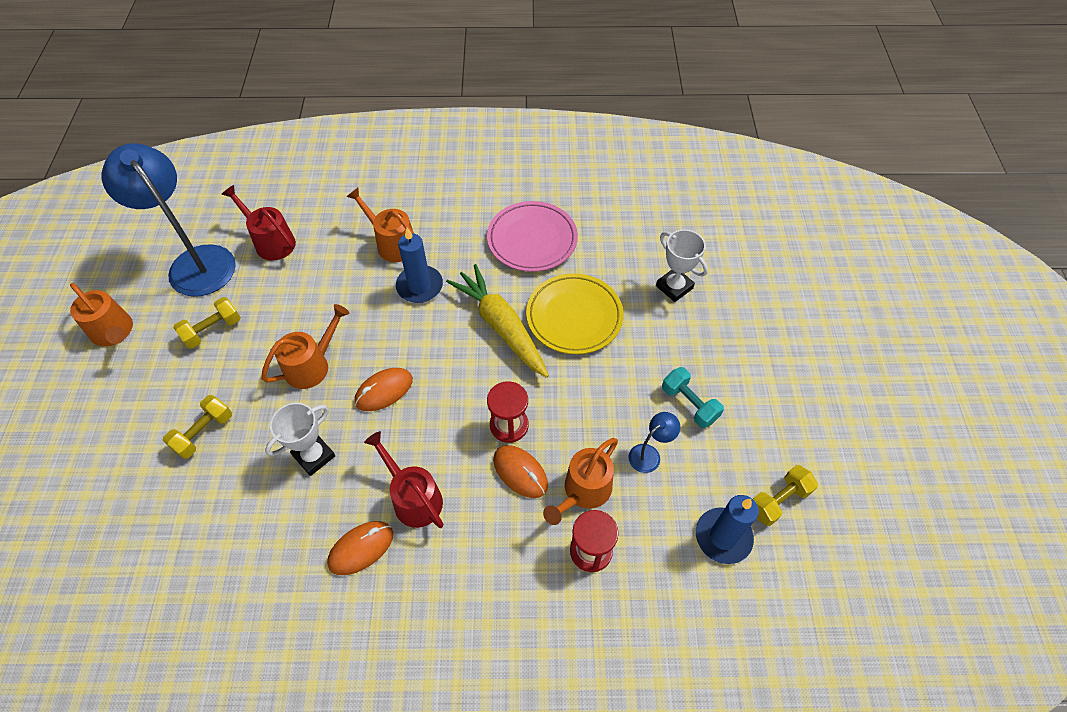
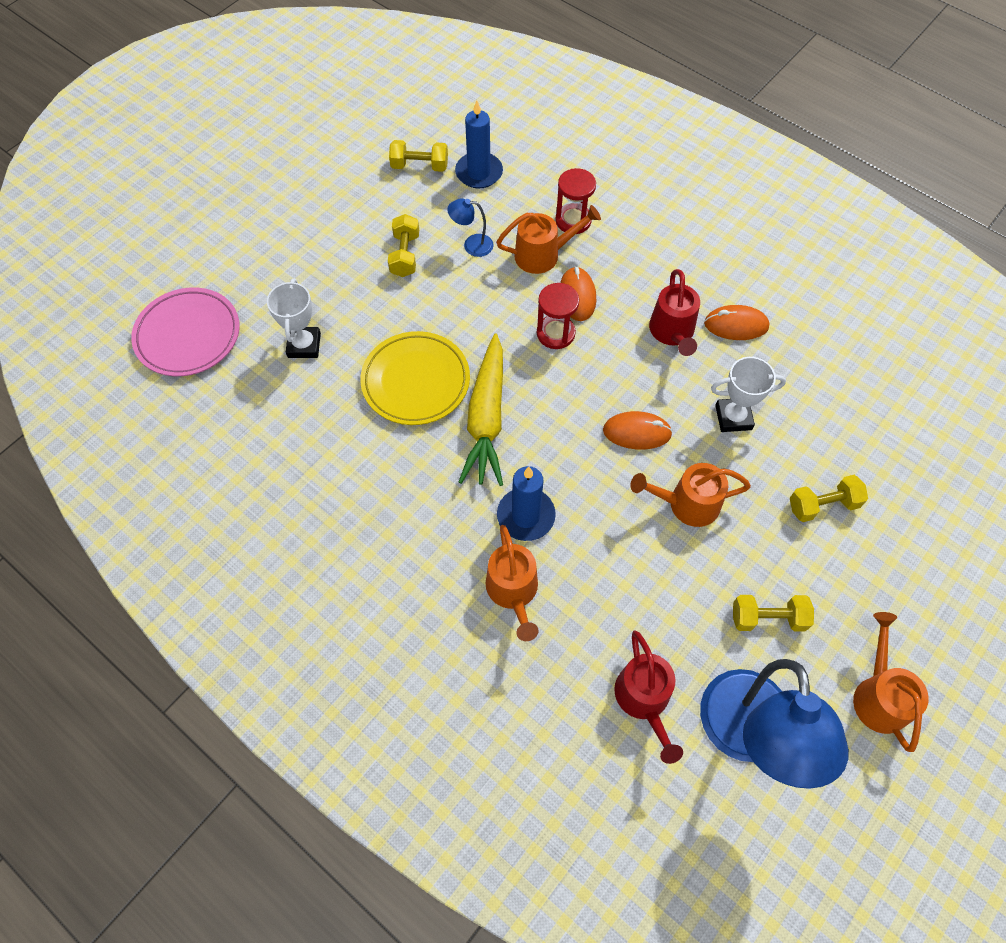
camera: 140 degrees left, 5 degrees up
pink plate [487,201,578,272] -> pink plate moved to [131,288,240,376]
turquoise dumbbell [662,367,724,428] -> yellow dumbbell [388,214,419,277]

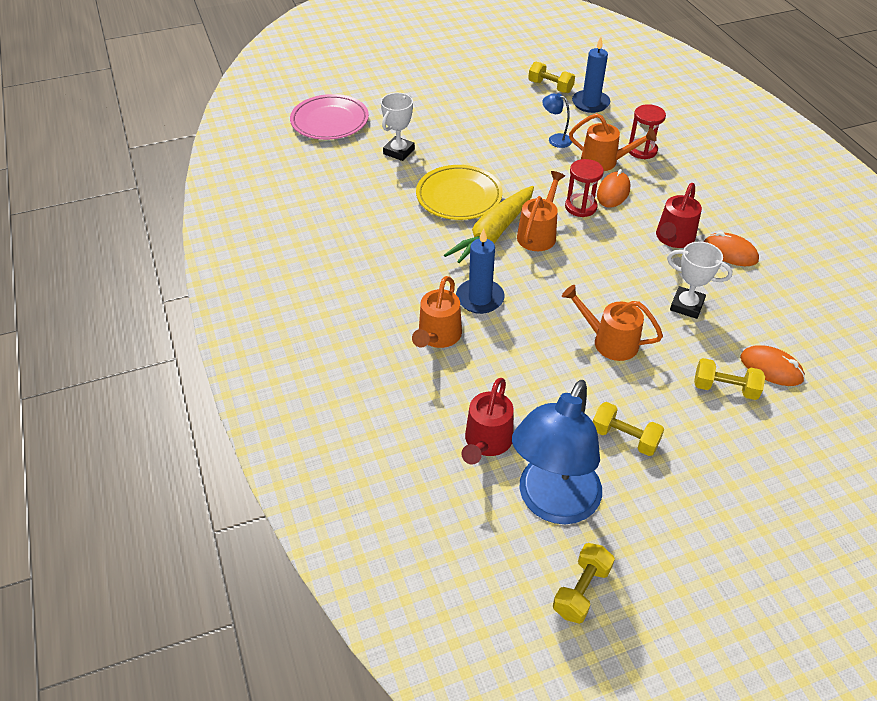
camera: 30 degrees right, 15 degrees down
yellow dumbbell [388,214,419,277] -> yellow dumbbell moved to [553,543,615,624]
orange mouse [603,411,673,450] -> orange mouse moved to [740,345,805,386]
orange watering can [853,612,929,752] -> orange watering can moved to [517,171,565,251]

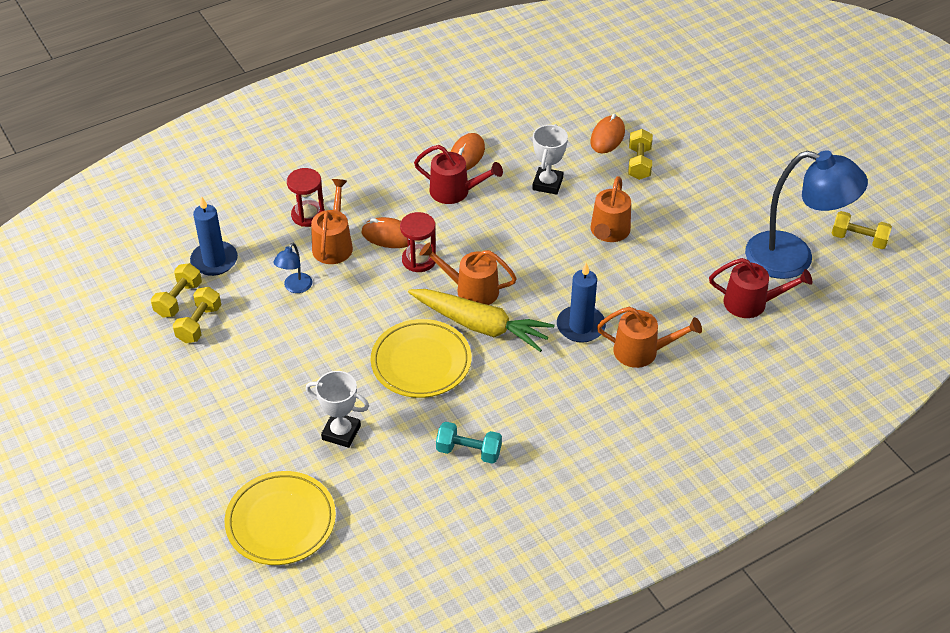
camera: 100 degrees left, 0 degrees up
pink plate [290,94,369,140] -> yellow plate [225,471,336,565]
yellow dumbbell [593,402,664,456] -> yellow dumbbell moved to [173,287,221,343]
none -> turquoise dumbbell [436,421,502,464]

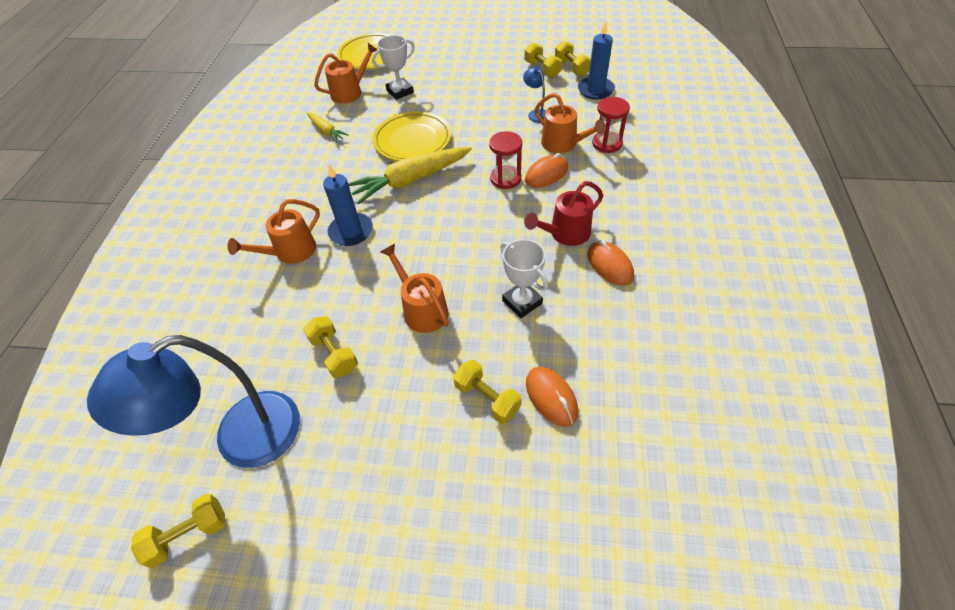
camera: 130 degrees right, 5 degrees up
orange watering can [420,242,517,305] -> orange watering can moved to [314,43,377,104]
turquoise dumbbell [436,421,502,464] -> yellow carrot [307,112,349,143]
red watering can [709,258,812,318] -> none
none -> yellow dumbbell [303,316,358,378]

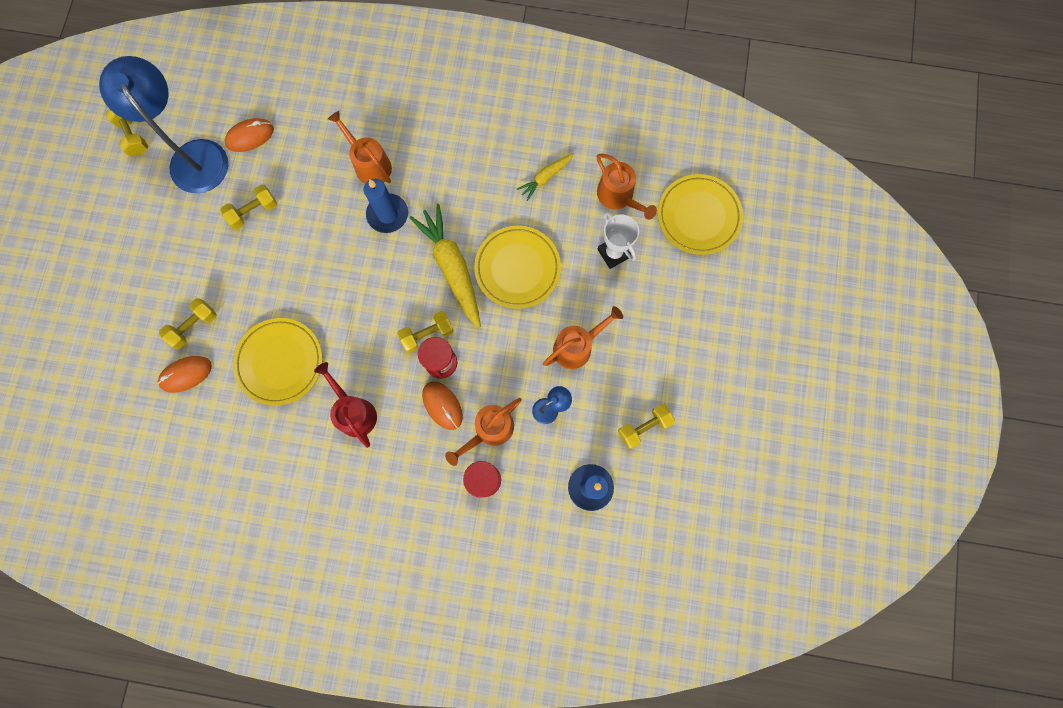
camera: 90 degrees right, 25 degrees up
orange watering can [381,244,449,333] -> orange watering can moved to [543,306,623,369]
white trophy [500,239,548,318] -> yellow plate [233,318,323,406]
yellow dumbbell [555,40,591,77] -> yellow dumbbell moved to [397,311,454,353]
orange mouse [587,240,634,286] -> orange mouse moved to [224,118,274,152]

